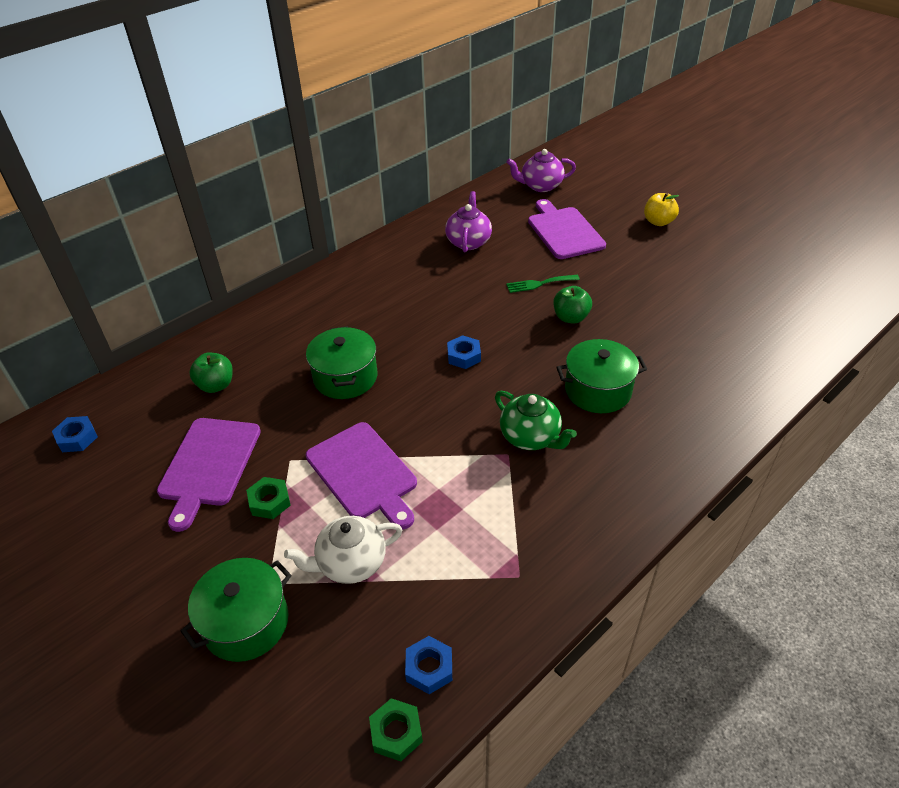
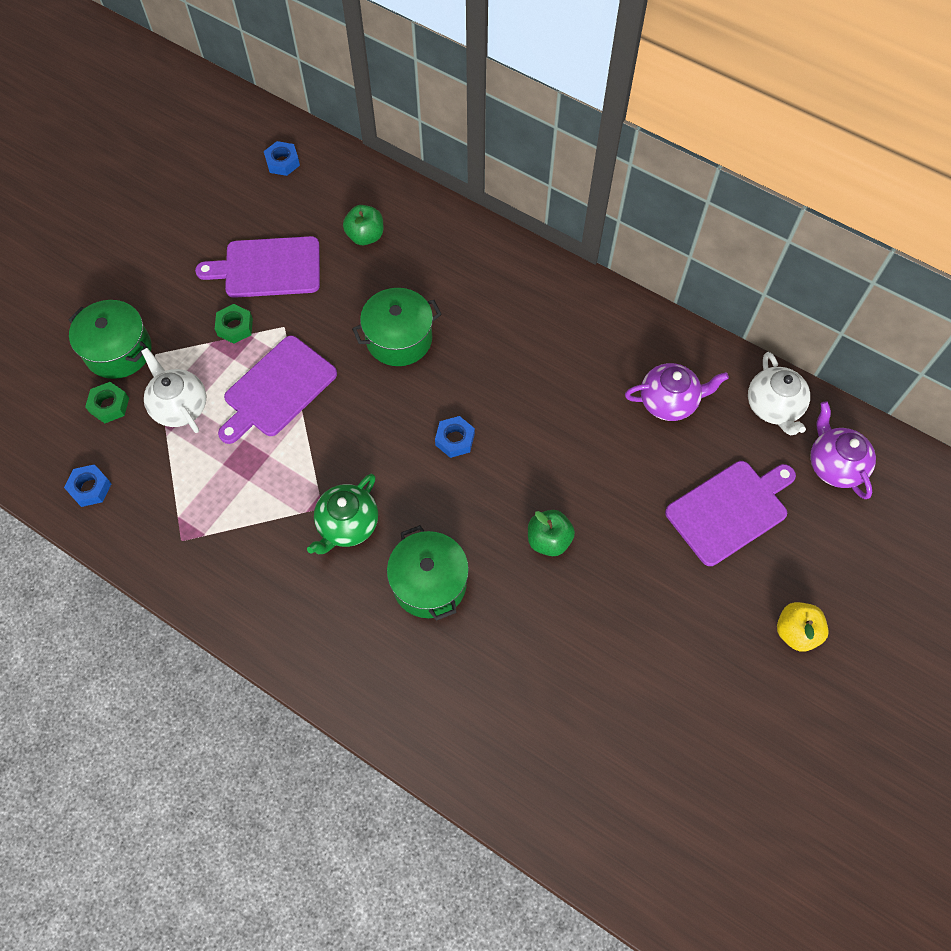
camera: 75 degrees right, 20 degrees up
green nut [369,698,423,762] -> green nut moved to [85,382,129,423]
green fork [506,275,580,293] -> none
none -> white teapot [748,352,810,435]

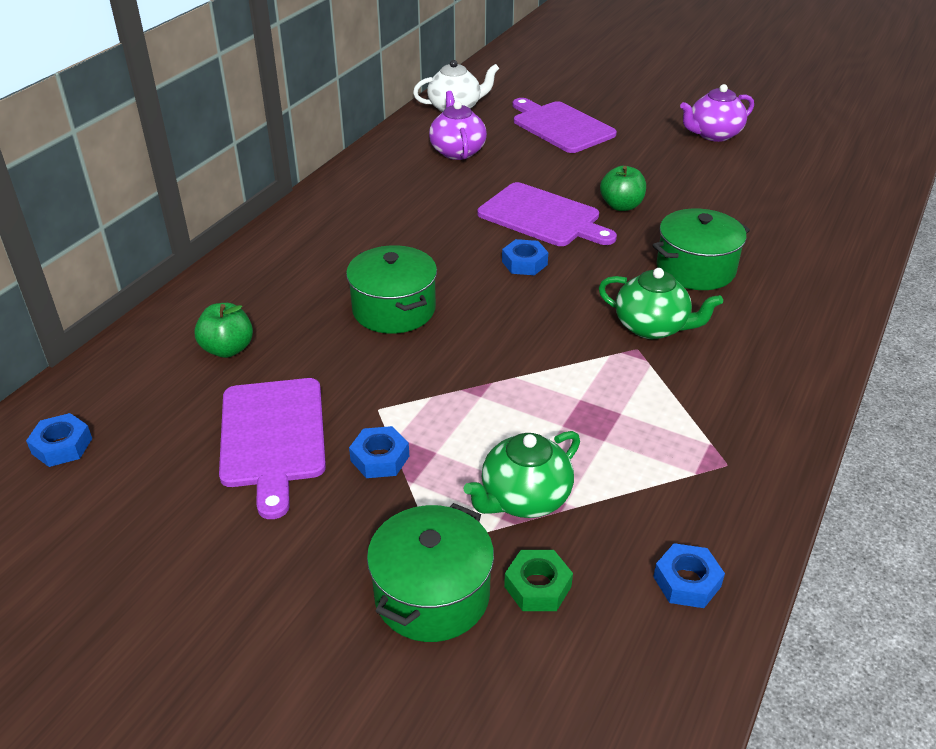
camera: 95 degrees left, 25 degrees down
white teapot [141,348,206,433] -> green teapot [463,431,580,518]
green nut [215,304,253,344] -> blue nut [349,426,409,478]
purple cutting board [218,336,337,444] -> purple cutting board moved to [477,182,617,246]
yellow apple [777,602,829,652] -> none
purple teapot [810,401,876,499] -> purple teapot moved to [680,84,754,142]

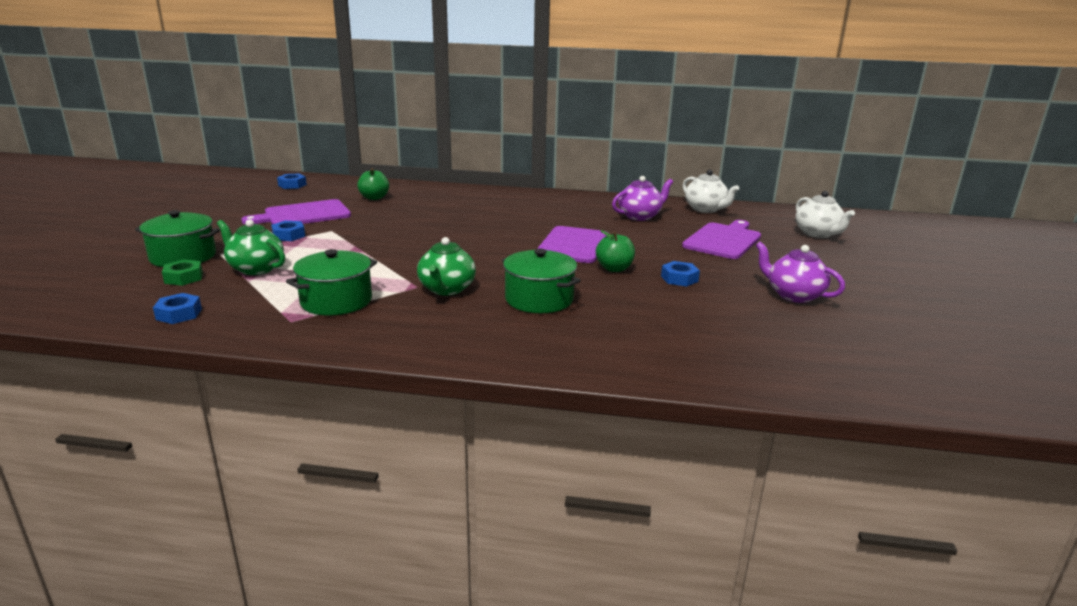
camera: 70 degrees right, 15 degrees down
green pot [346,245,437,334] -> green pot moved to [286,249,377,316]
blue nut [502,239,548,275] -> blue nut moved to [661,261,700,287]
none -> white teapot [795,191,855,238]

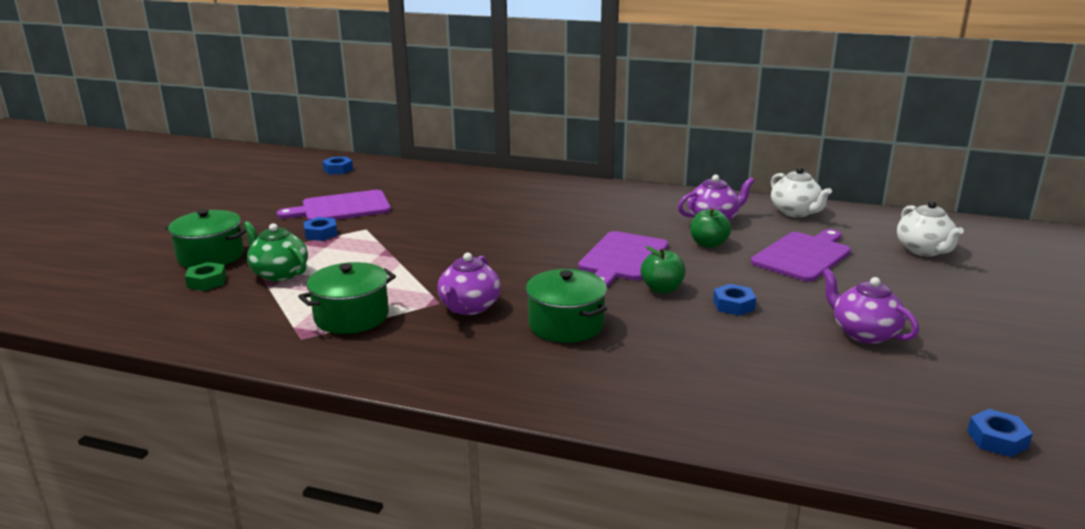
camera: 10 degrees right, 0 degrees up
blue nut [153,293,202,324] -> blue nut moved to [967,409,1033,457]
green apple [357,168,389,200] -> green apple moved to [690,208,731,248]
green teapot [417,237,476,296] -> purple teapot [437,253,501,315]

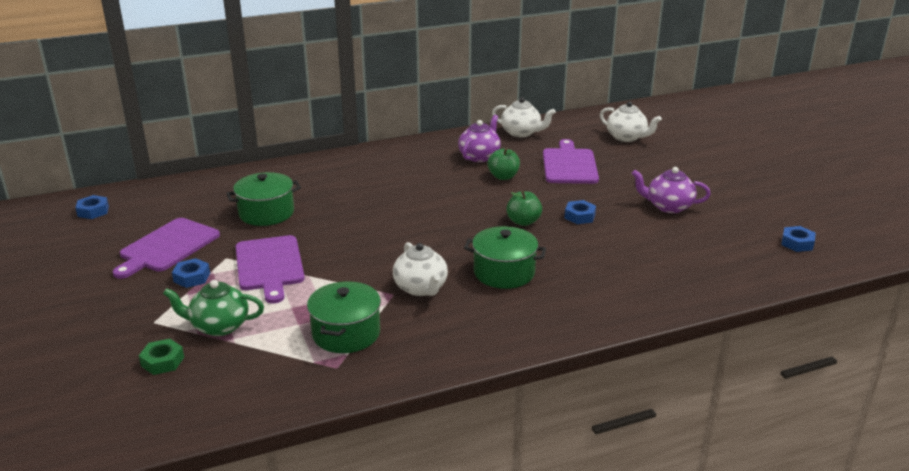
camera: 40 degrees left, 5 degrees up
green pot [165,209,246,268] -> green pot moved to [226,172,301,226]
purple teapot [437,253,501,315] -> white teapot [393,242,448,296]
purple cutting board [578,231,668,288] -> purple cutting board moved to [236,235,305,304]

